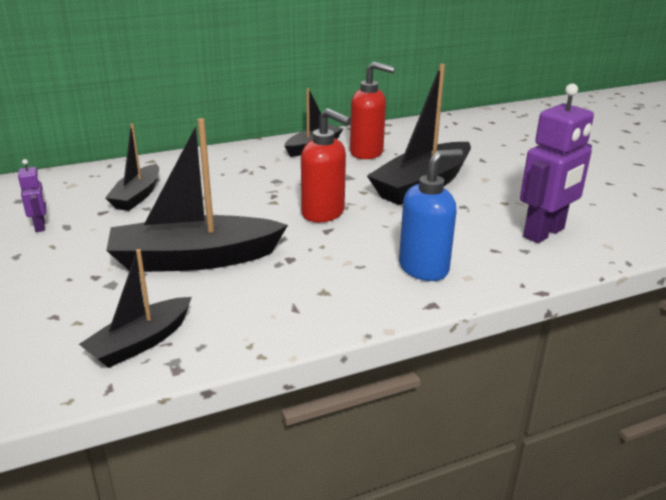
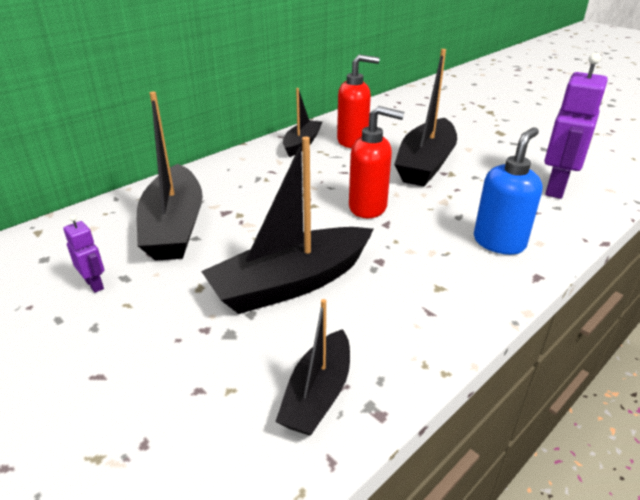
camera: 20 degrees left, 5 degrees up
black boat [105,124,159,211] -> black boat [137,91,203,261], size x1.71

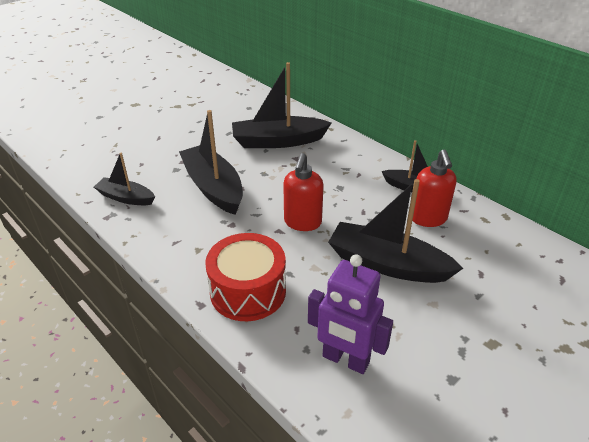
camera: 90 degrees right, 5 degrees up
purple robot [63,215,104,293] -> none
blue soap dispenser [474,127,543,255] -> red drum [205,233,286,321]

